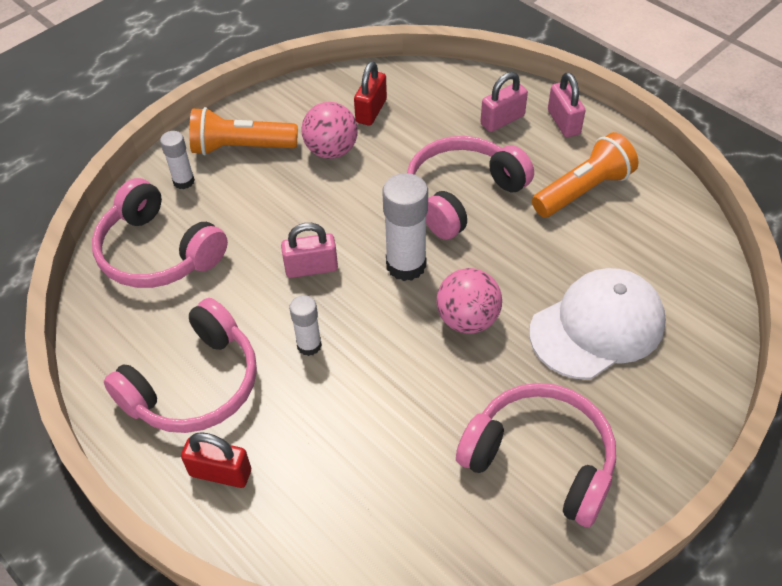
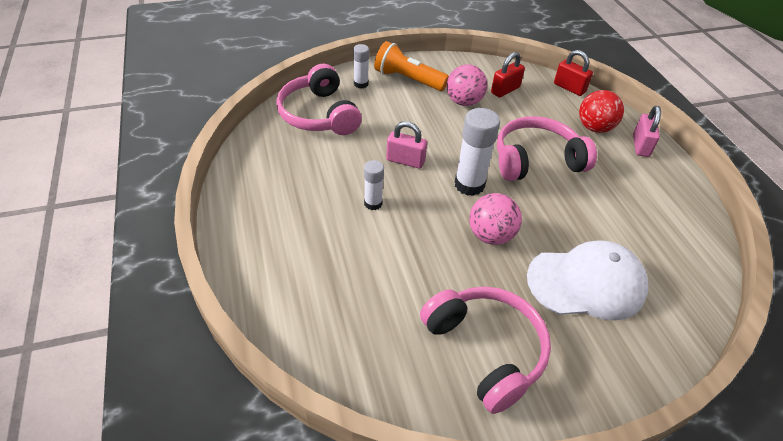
camera: 25 degrees right, 5 degrees down
pink headphones [104,298,257,433] -> none
red padlock [181,432,251,488] -> red padlock moved to [554,50,593,96]
pink padlock [480,72,528,132] -> red ball [579,90,624,133]
orange flashlight [532,132,638,217] -> none

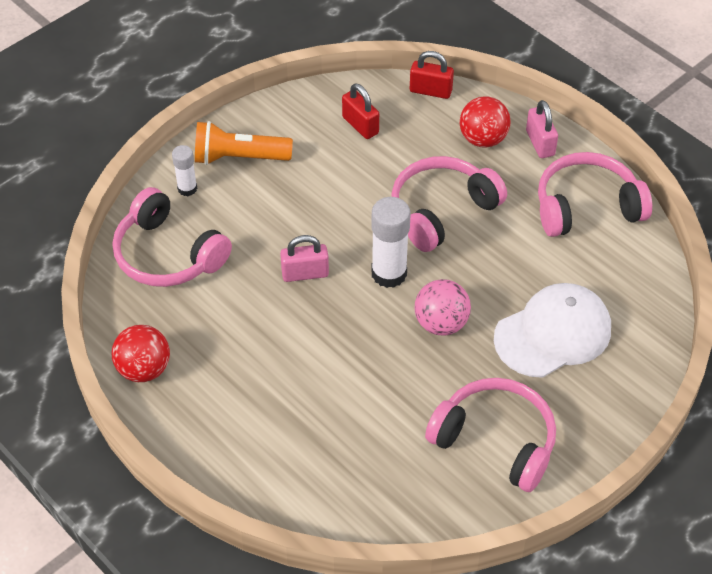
camera: 25 degrees left, 5 degrees up
white glue stick [364,160,384,210] -> none
pink ball [447,64,488,106] -> none
red padlock [491,52,525,98] -> red padlock turned 60 degrees counterclockwise [342,83,379,139]
none -> red ball [111,325,170,382]
none -> pink headphones [538,152,652,237]

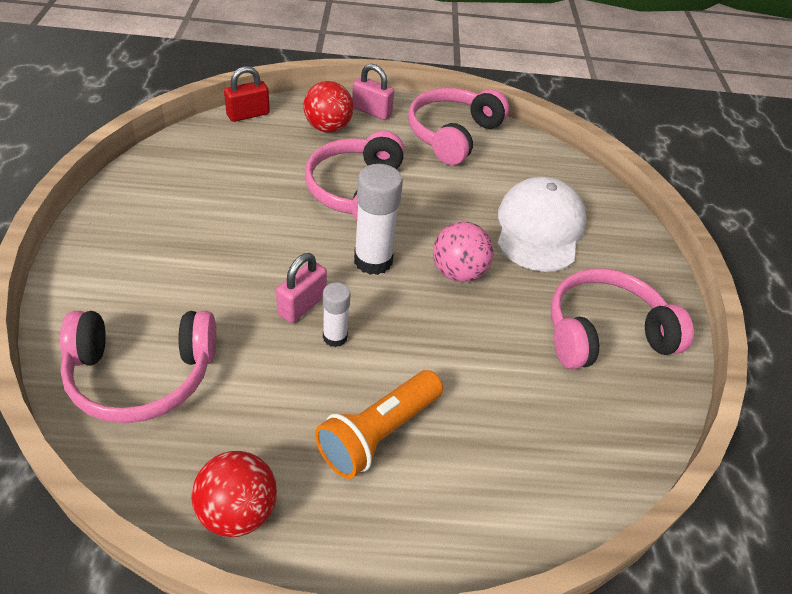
camera: 50 degrees left, 5 degrees down
white glue stick [172,145,197,196] -> white glue stick moved to [323,282,350,347]
orange flashlight [195,121,293,165] -> orange flashlight moved to [315,370,443,479]
red padlock [342,83,379,139] -> none

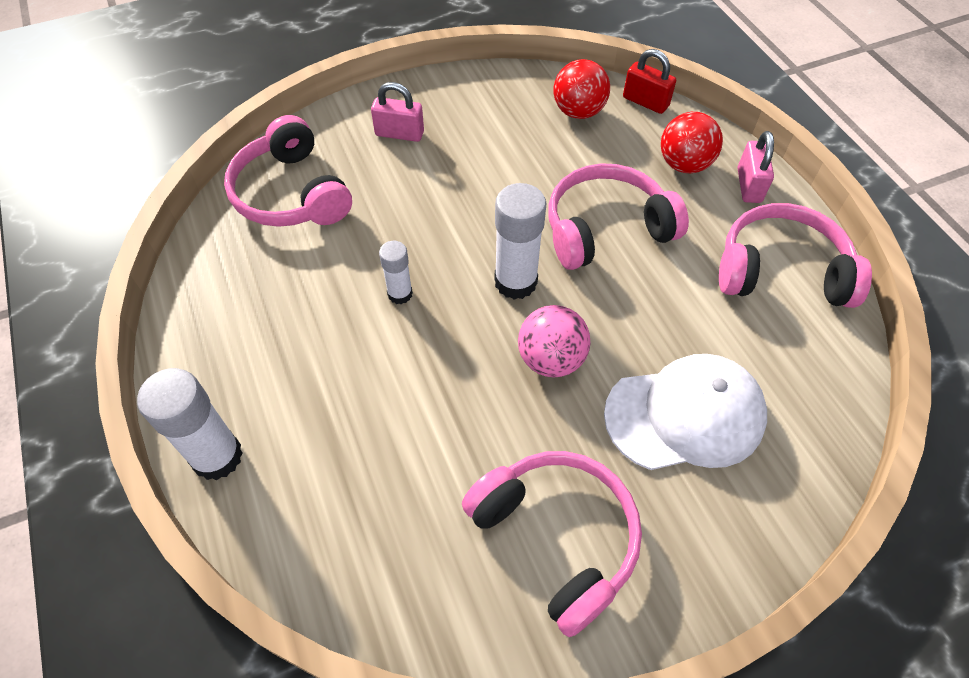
camera: 70 degrees right, 10 degrees up
red ball [191,451,277,537] -> red ball moved to [553,59,610,119]
pink padlock [276,253,327,323] -> pink padlock moved to [371,82,424,142]
orange flashlight [315,370,443,479] -> none
none -> white glue stick [137,368,243,480]

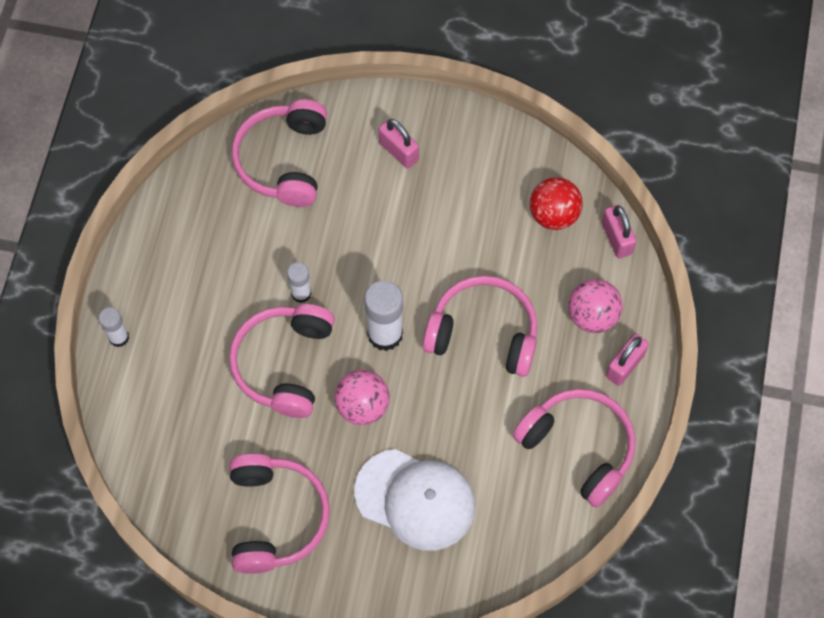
camera: 35 degrees right, 10 degrees up
white glue stick [137,368,243,480] -> white glue stick [98,307,129,347], size x0.58
red padlock [623,49,676,114] -> pink padlock [602,205,637,258]
red ball [661,112,723,173] -> pink ball [568,279,623,333]
none -> pink headphones [229,304,335,418]

